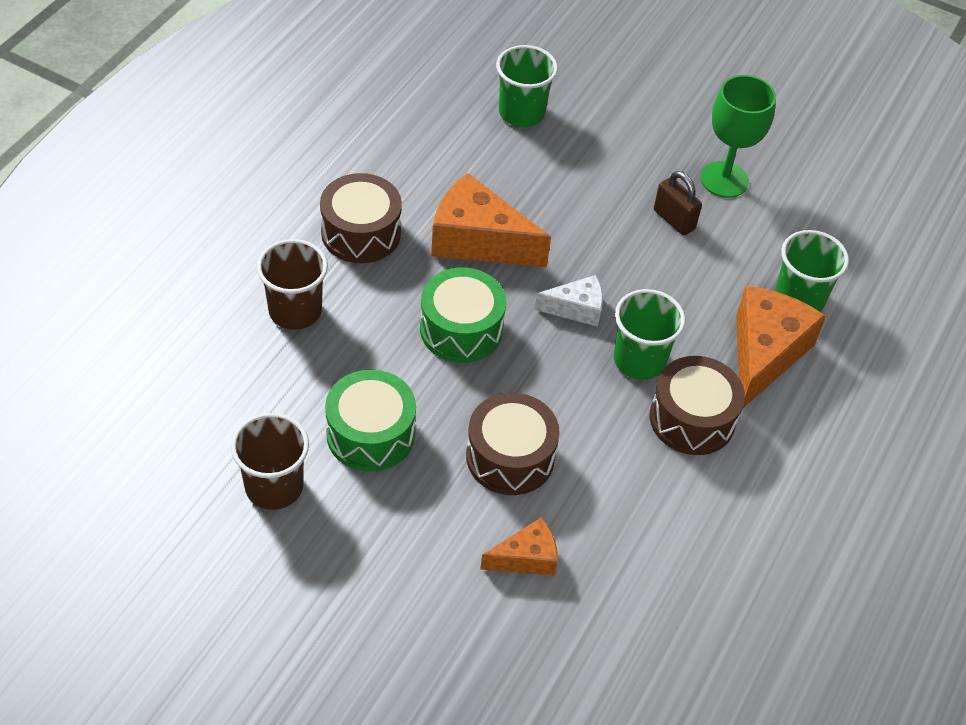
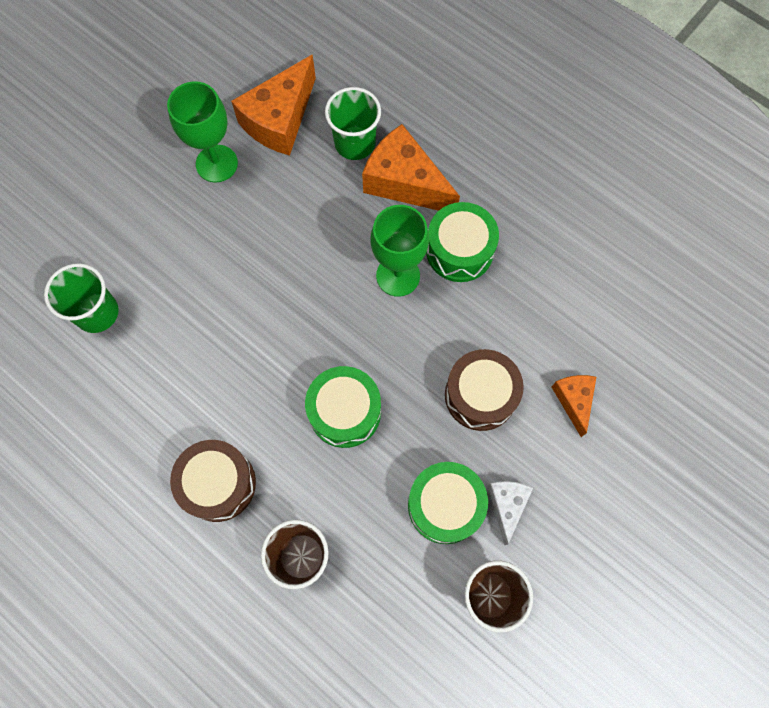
camera: 75 degrees left, 20 degrees up
orange cheese [431,173,551,267] -> orange cheese moved to [231,54,316,156]
white cheese [534,275,603,327] -> white cheese moved to [488,481,533,545]
green cup [614,289,686,380] -> green goblet [371,205,429,297]
brown drum [649,356,745,455] -> green drum [426,202,499,282]
brown padlock [654,171,702,235] -> none

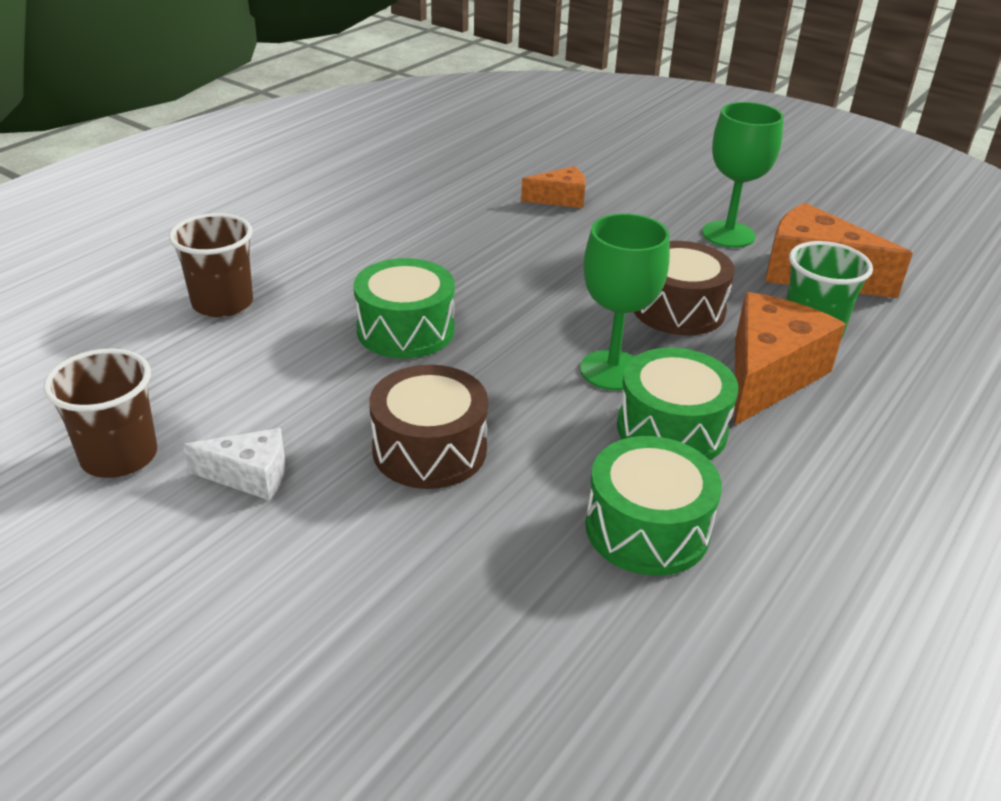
camera: 85 degrees right, 35 degrees down
green cup [44,263,119,333] -> none
brown drum [170,440,256,522] -> brown drum moved to [634,241,735,335]
green drum [408,462,488,544] -> green drum moved to [585,436,722,576]
orange cheese [552,375,596,437] -> orange cheese moved to [521,166,586,208]

